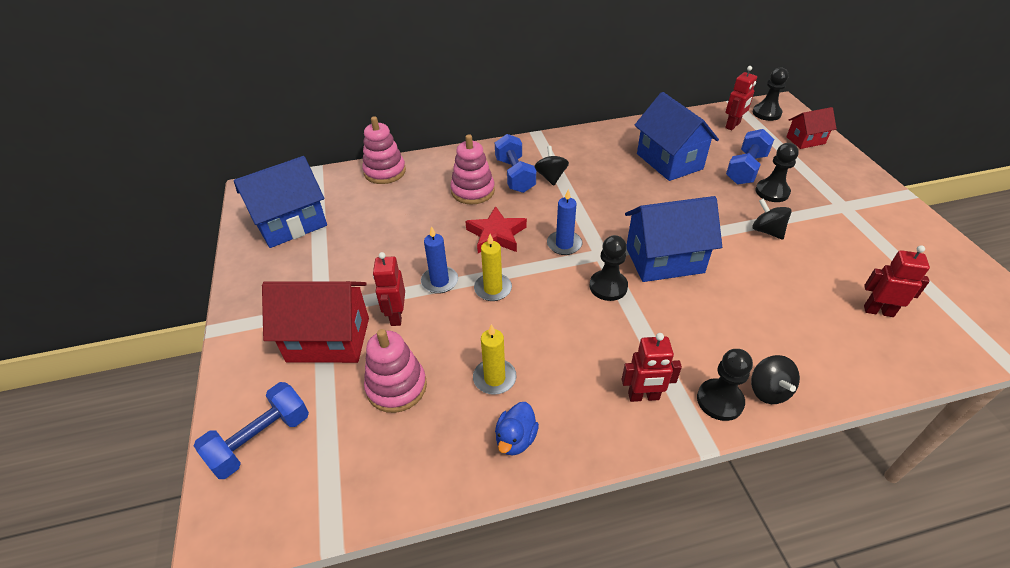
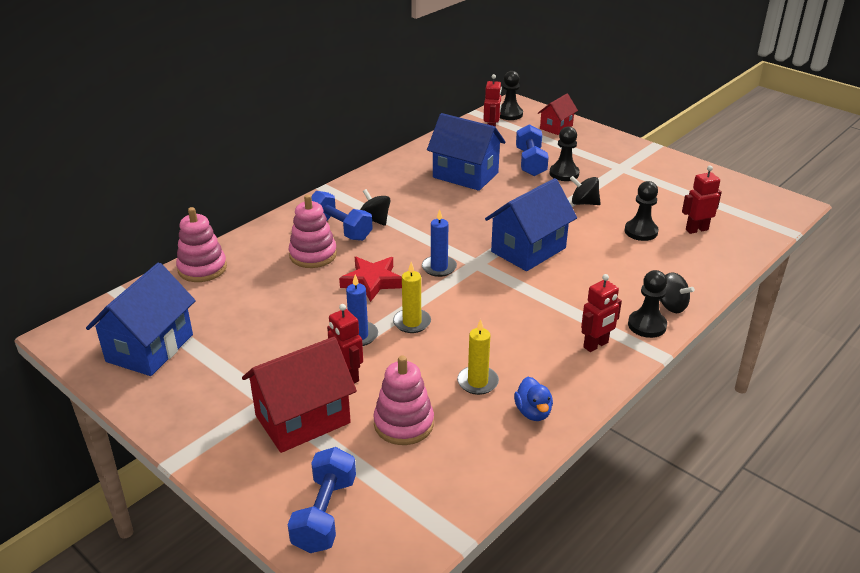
camera: 35 degrees left, 10 degrees down
black pawn [590,235,628,301] -> black pawn moved to [625,181,658,241]

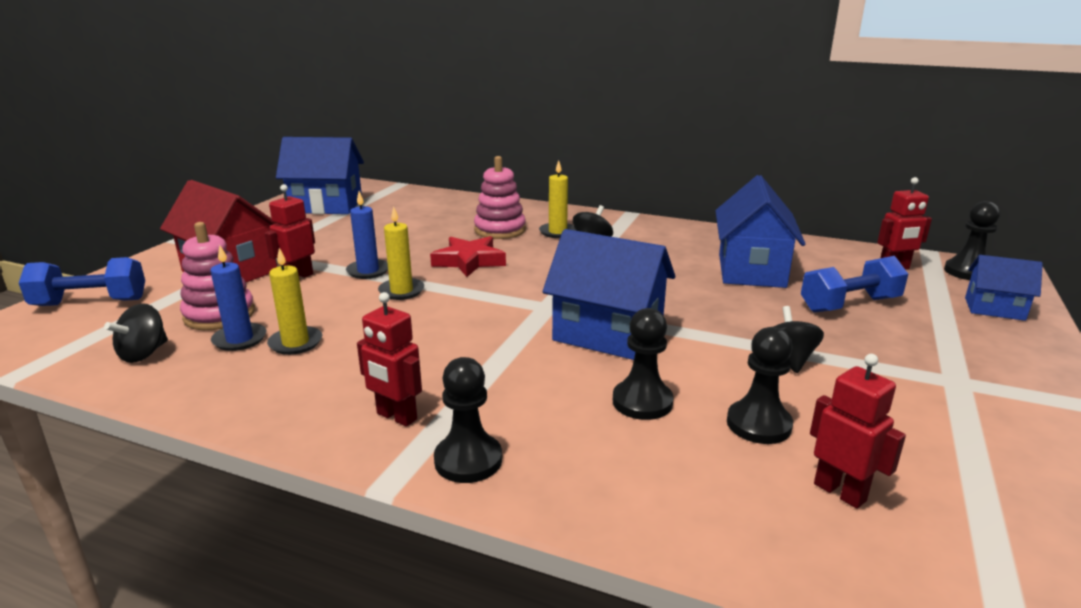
camera: 70 degrees right, 10 degrees down
pink stacking toy [176,207,227,282] -> none
blue dumbbell [311,191,373,241] -> yellow candle [539,160,576,238]
blue candle [422,209,457,277] -> blue candle moved to [210,245,267,351]
blue duck [514,377,553,421] -> none
red house [538,94,578,135] -> blue house [965,255,1043,321]
black pawn [549,126,580,181] -> black pawn moved to [613,308,674,420]
black spinning top [659,272,695,313] -> black spinning top moved to [104,303,168,363]

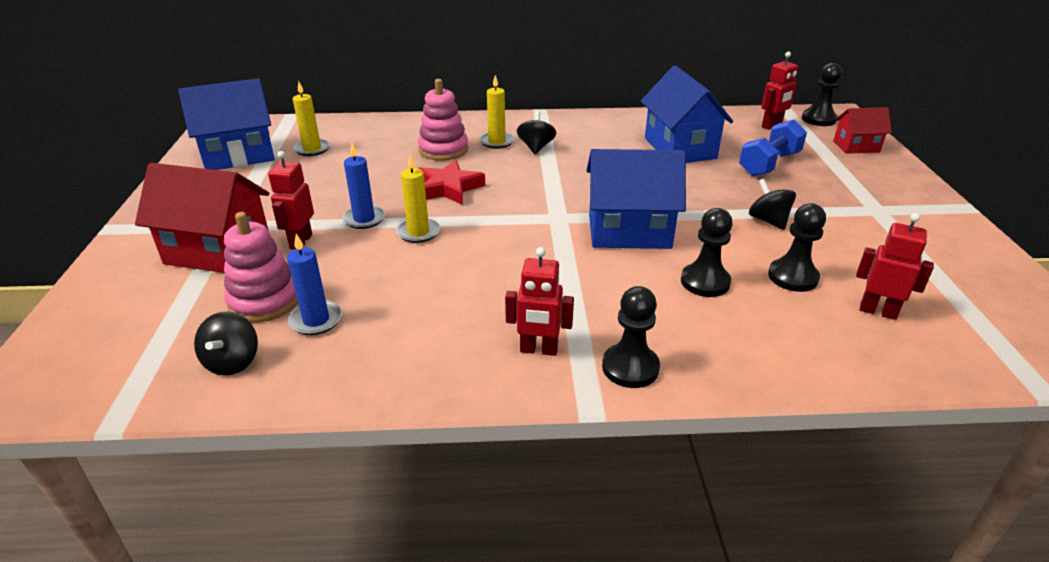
camera: 25 degrees left, 10 degrees up
blue dumbbell [19,257,145,306] -> none
yellow candle [267,248,322,355] -> yellow candle moved to [293,81,330,156]
blue house [965,255,1043,321] -> red house [833,107,892,154]

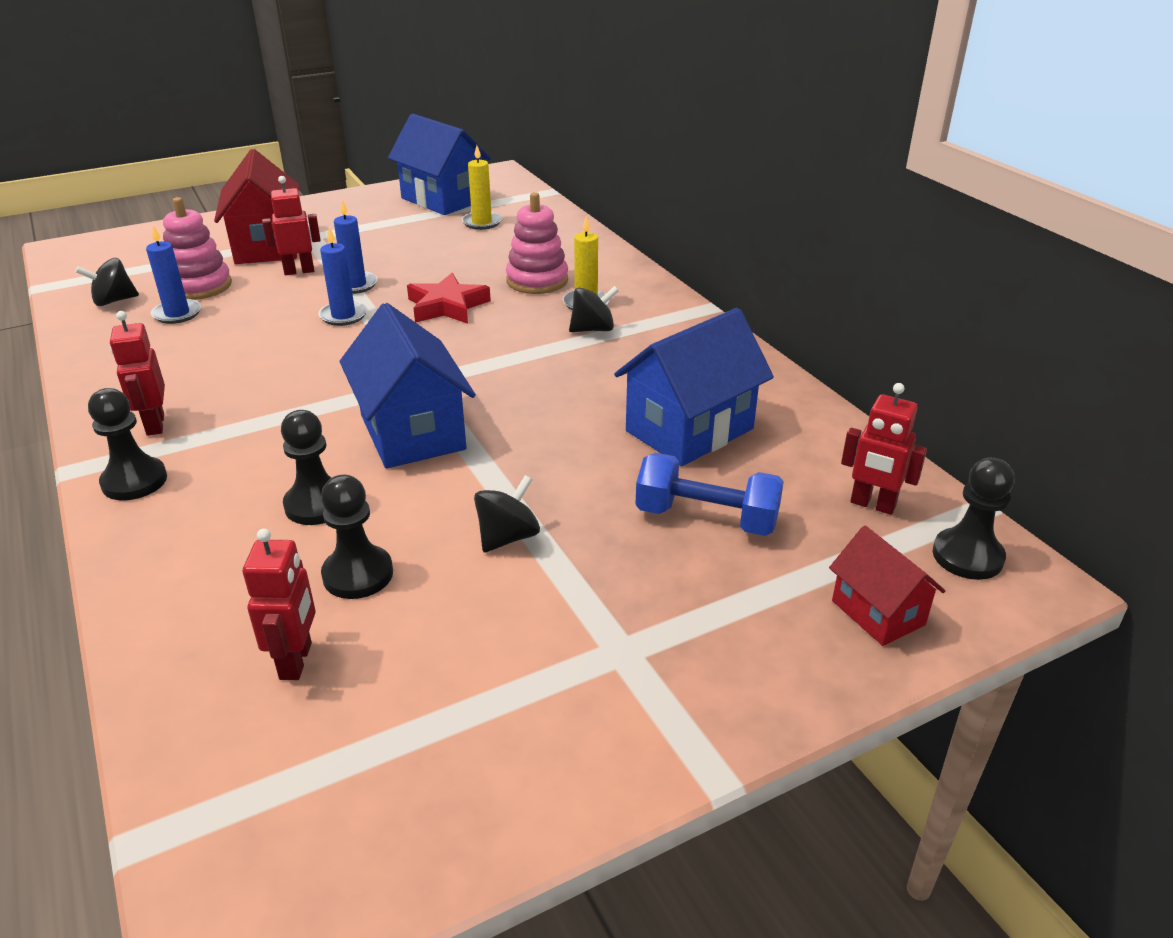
camera: 65 degrees right, 0 degrees up
yellow candle [396,155,440,243] -> blue candle [318,227,367,326]

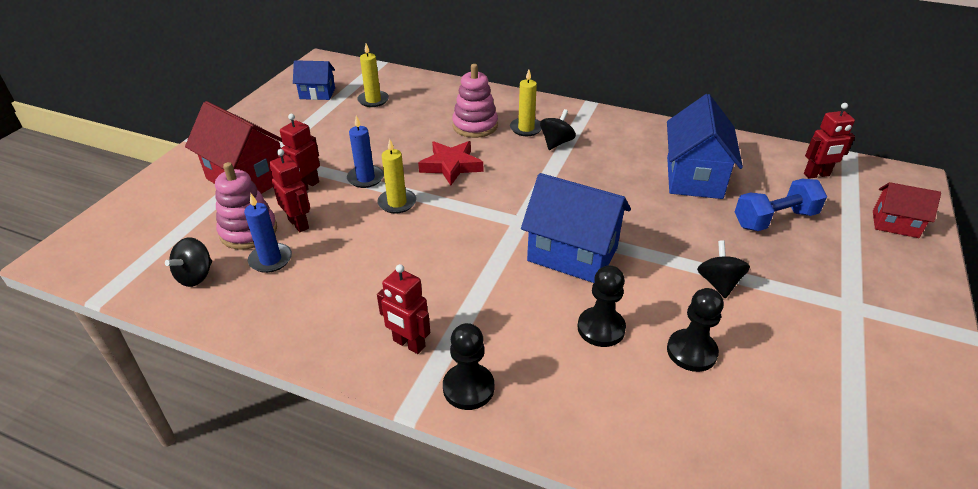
camera: 40 degrees left, 5 degrees up
red robot [243,529,316,680] -> red robot moved to [269,149,310,232]
blue candle [318,227,367,326] -> yellow candle [377,139,416,213]
blue house [388,114,491,215] -> blue house [293,60,335,100], size x0.57
black pawn [933,458,1014,580] -> none

